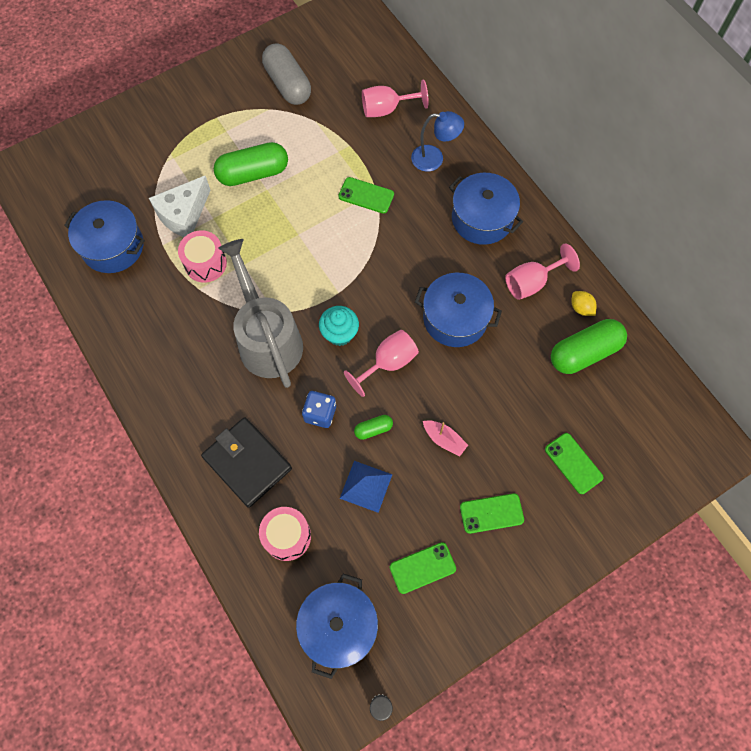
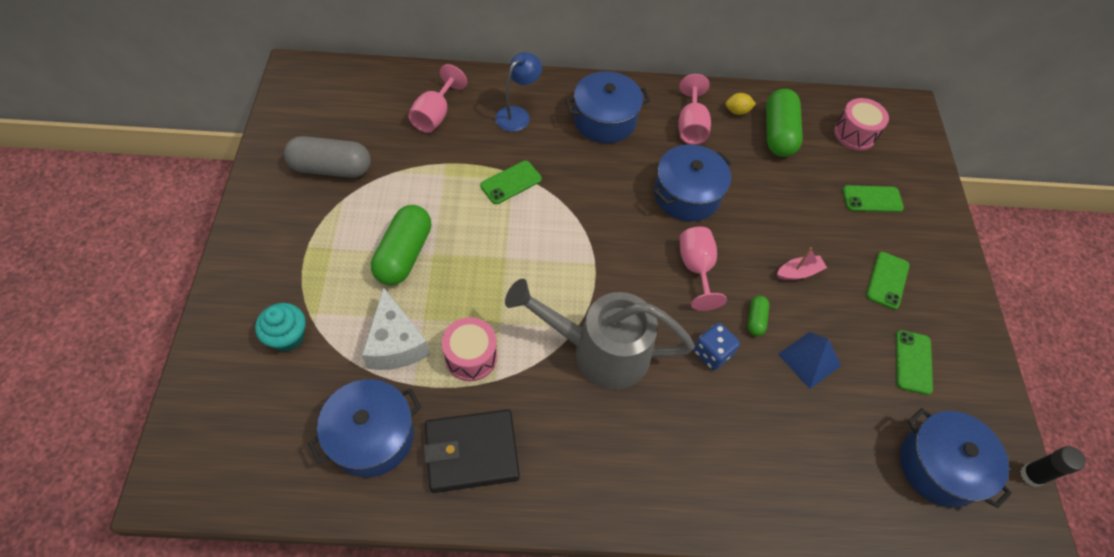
camera: 60 degrees left, 10 degrees down
black wallet [201,417,292,508] -> black wallet moved to [423,409,520,493]
pink drum [259,507,311,561] -> pink drum moved to [834,98,889,150]
turquoise cupcake [319,306,359,346] -> turquoise cupcake moved to [255,303,306,352]

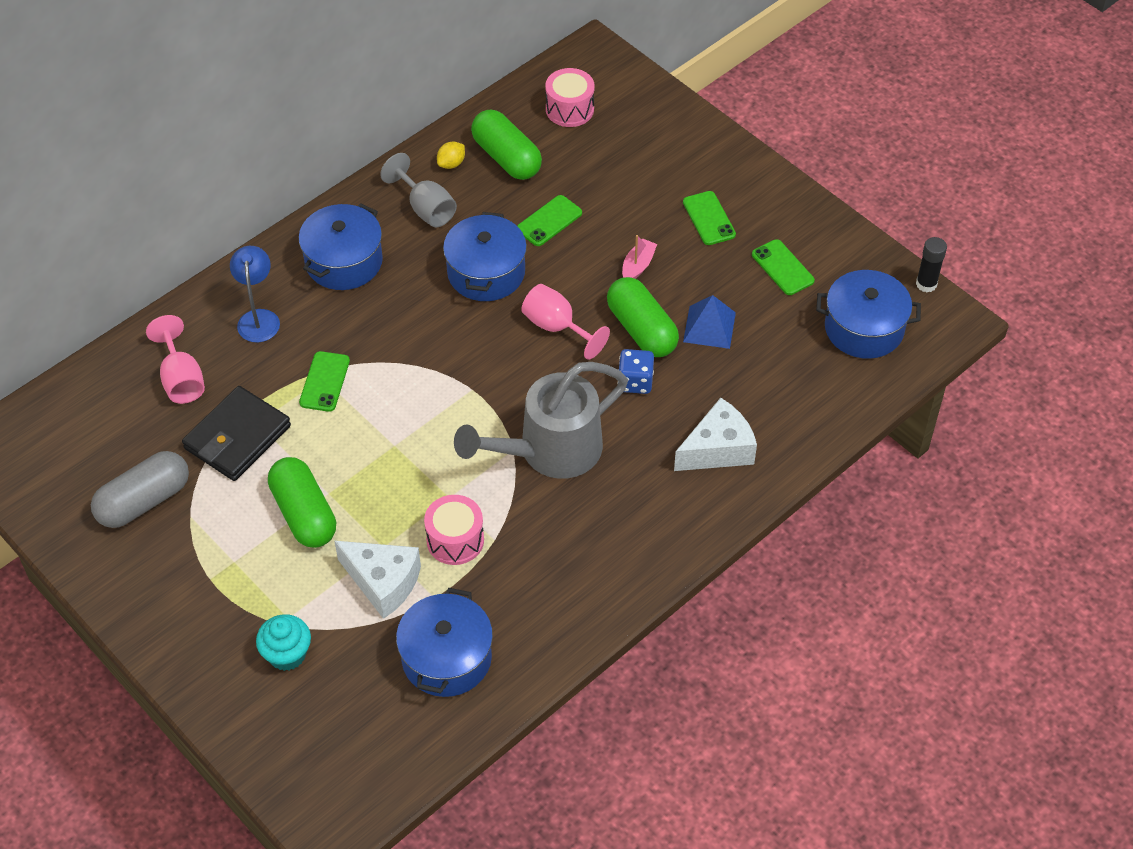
camera: 40 degrees left, 5 degrees down
black wallet [423,409,520,493] -> black wallet moved to [182,386,291,481]
pink goblet [678,74,711,144] -> grey goblet [380,153,457,227]
green capsule [748,296,769,336] -> green capsule [607,277,679,357], size x2.10
green phone [842,185,904,212] -> green phone moved to [517,195,582,246]
none -> white cheese [674,398,757,471]

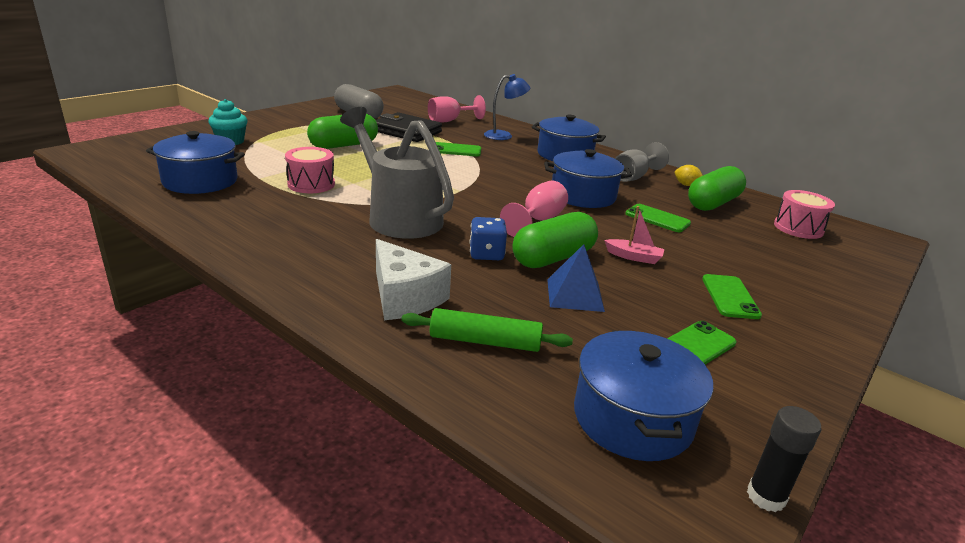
camera: 80 degrees right, 25 degrees down
white cheese [334,541,421,619] -> none
green phone [683,191,736,245] -> green phone turned 60 degrees counterclockwise [702,274,762,319]
none -> green rolling pin [401,308,573,352]

